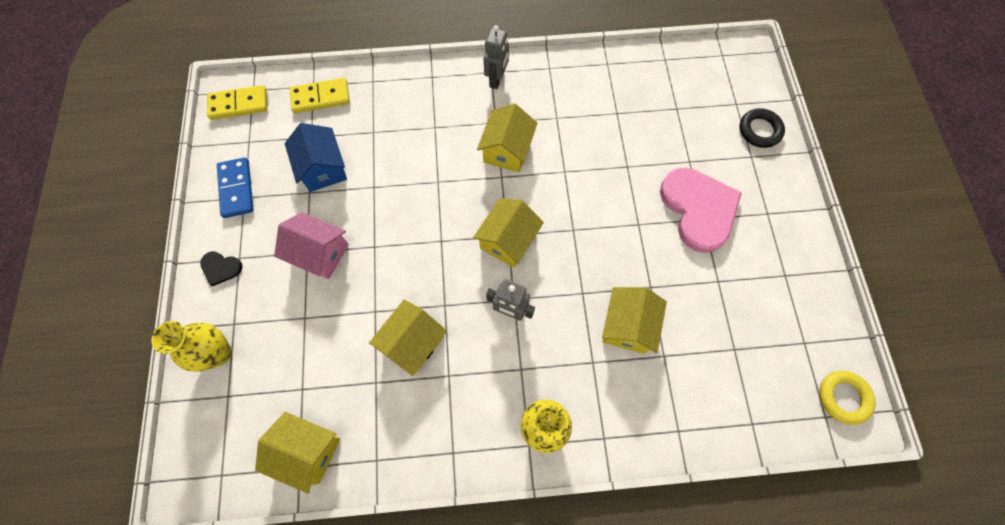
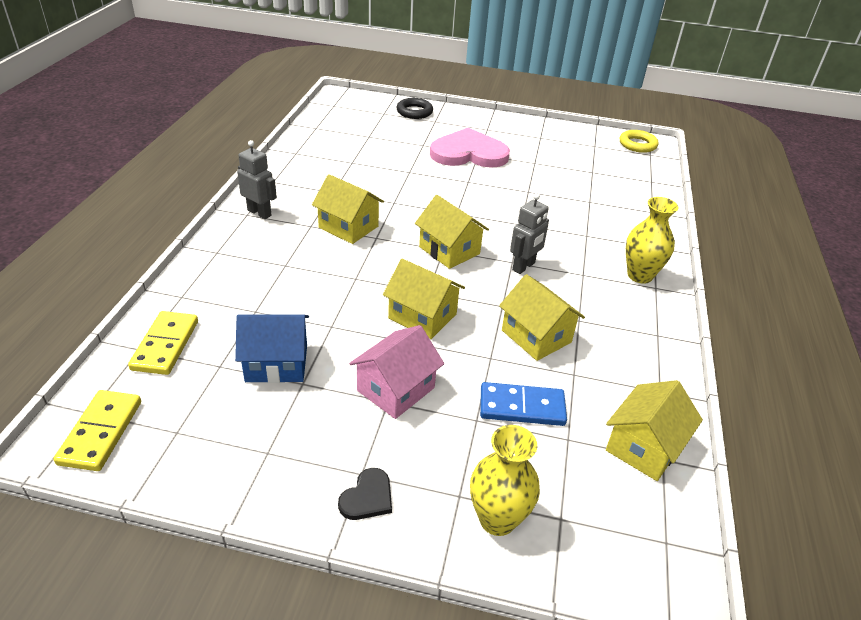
camera: 75 degrees left, 30 degrees down
blue domino [217,157,254,218] -> blue domino moved to [480,382,567,426]
yellow house [602,287,667,354] -> yellow house moved to [383,259,465,339]

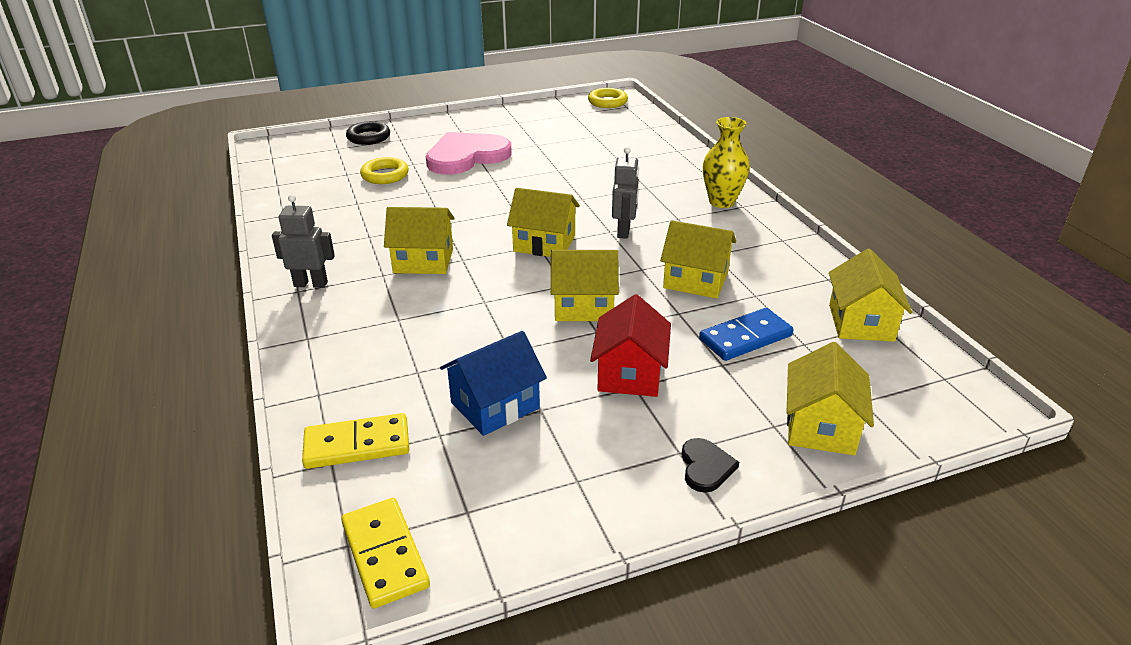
camera: 30 degrees left, 5 degrees down
yellow domino [128,311,198,375] -> yellow domino turned 75 degrees counterclockwise [302,413,409,469]
pink house [349,325,444,419] -> red house [590,294,671,397]
yellow vase [470,425,540,536] -> yellow house [787,342,874,455]
none -> yellow ring [360,157,409,184]

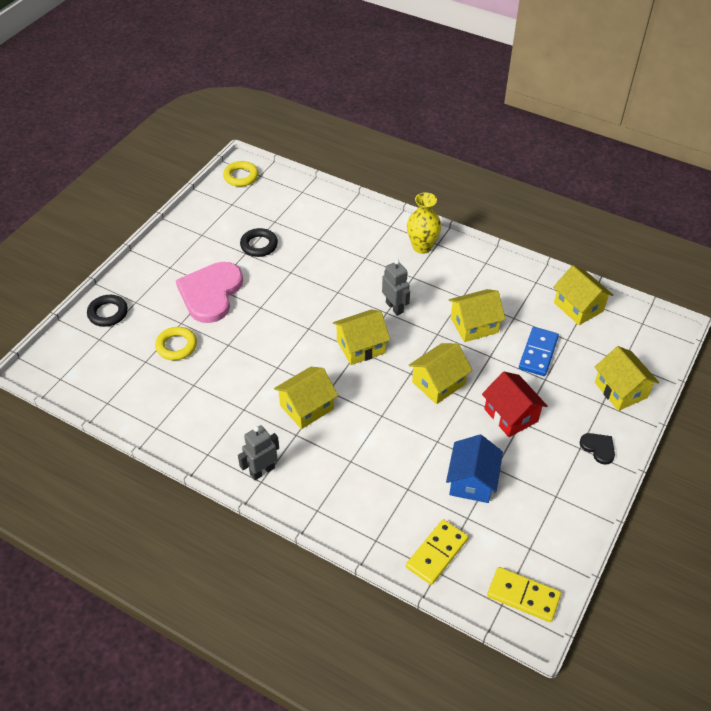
camera: 40 degrees left, 15 degrees up
none -> black ring [240,228,278,257]

